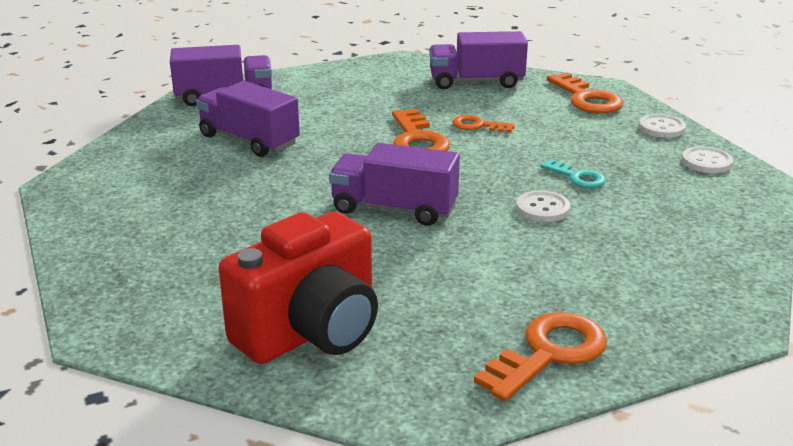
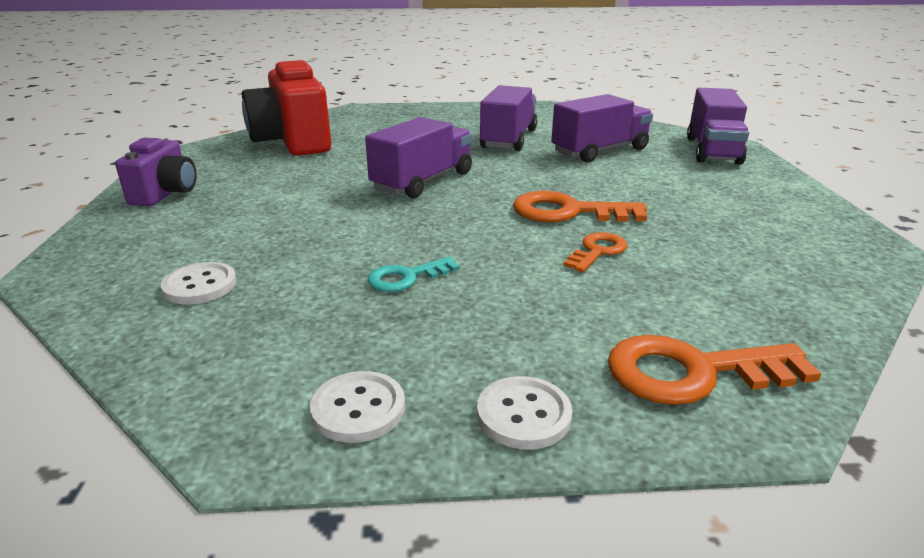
camera: 110 degrees right, 0 degrees up
purple truck [429,31,528,89] -> purple truck moved to [480,85,537,151]
orange key [474,312,607,401] -> purple camera [115,138,197,206]
white button [516,191,570,222] -> white button moved to [161,262,237,304]

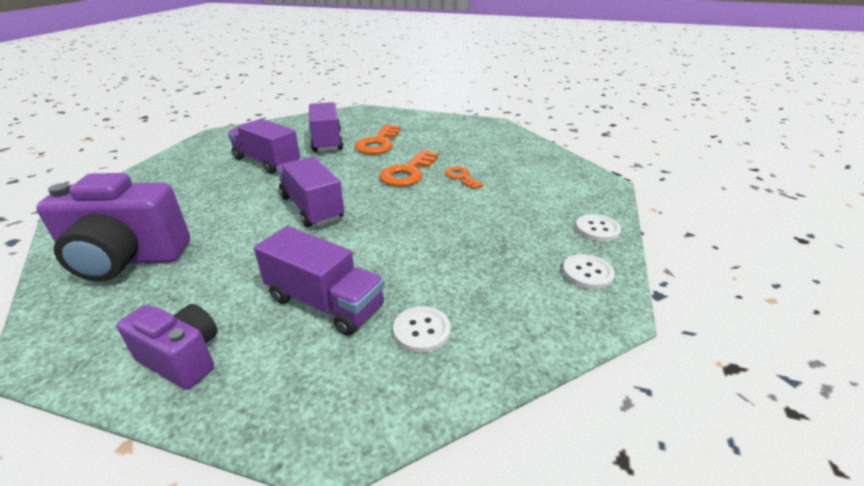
camera: 70 degrees left, 5 degrees up
red camera [242,60,331,156] -> purple camera [36,173,190,282]
turquoise key [367,257,460,292] -> none
orange key [608,335,822,405] -> orange key moved to [355,124,401,154]
purple truck [687,88,749,165] -> purple truck moved to [254,226,385,336]

